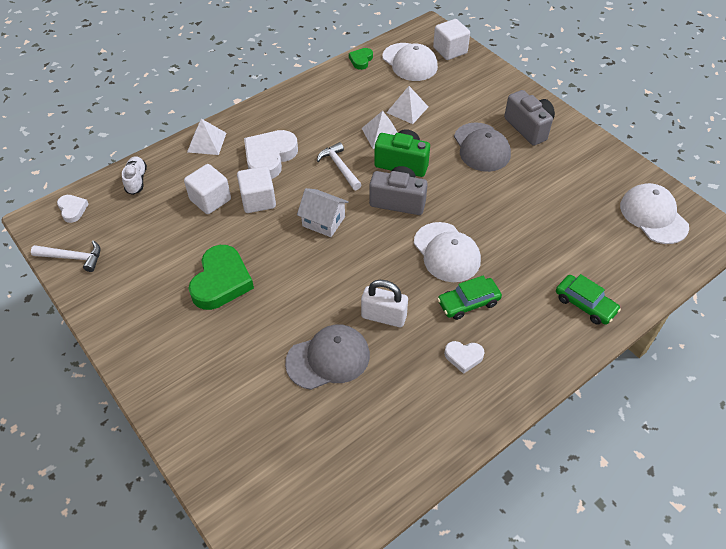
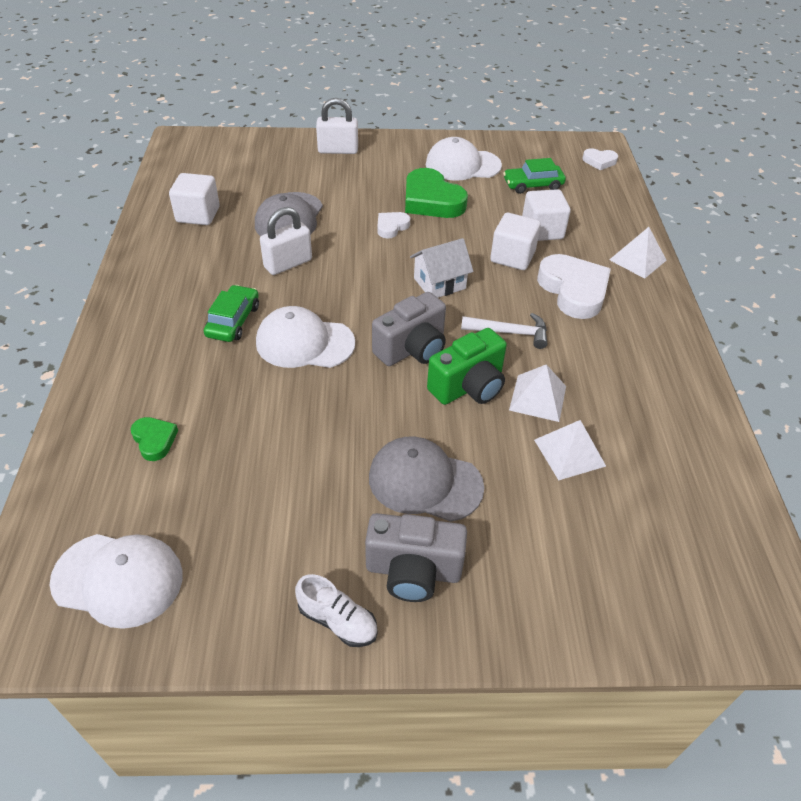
camera: 125 degrees right, 5 degrees down
white hammer [31,240,100,272] -> none
white shoe [122,156,147,195] -> white shoe moved to [295,574,378,647]
green heart [349,48,373,70] -> green heart moved to [131,417,178,461]
white cap [382,43,438,81] -> white cap moved to [426,137,502,181]
white cube [433,19,470,60] -> white cube moved to [169,173,220,225]
white heart [444,341,485,374] -> white heart moved to [377,212,410,239]
green car [556,274,621,325] -> green car moved to [503,158,566,194]
none -> white padlock [316,98,358,154]

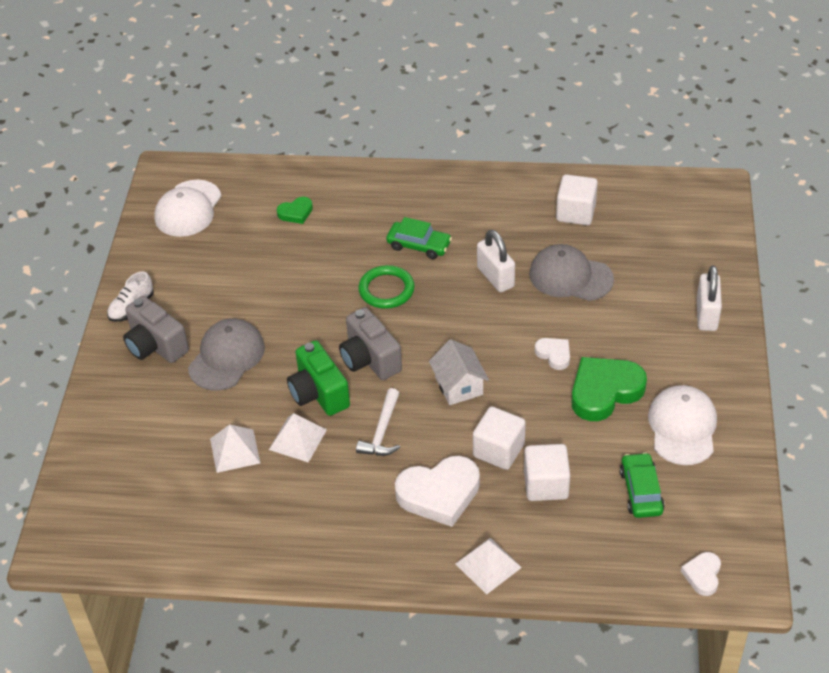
camera: 100 degrees right, 0 degrees up
white cap [256,306,355,368] -> green ring [358,265,415,309]
grey camera [365,513,467,602] -> grey camera turned 60 degrees counterclockwise [123,296,189,363]

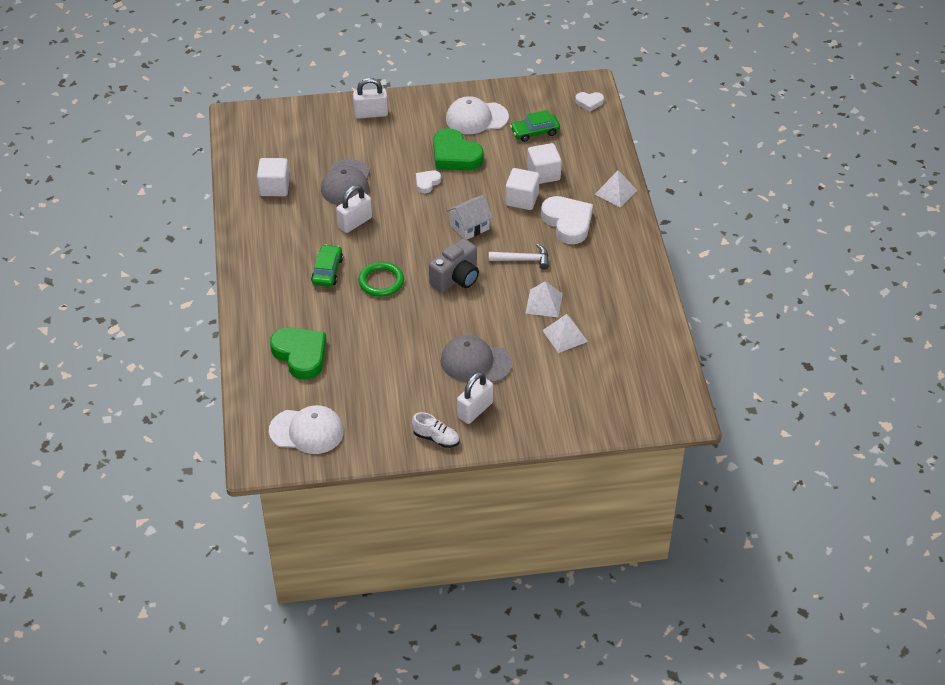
camera: 105 degrees left, 0 degrees up
grey camera [123,296,189,363] -> white padlock [457,372,493,424]
green heart [277,197,313,224] -> green heart [270,327,326,380], size x1.97
green camera [287,340,350,416] -> none

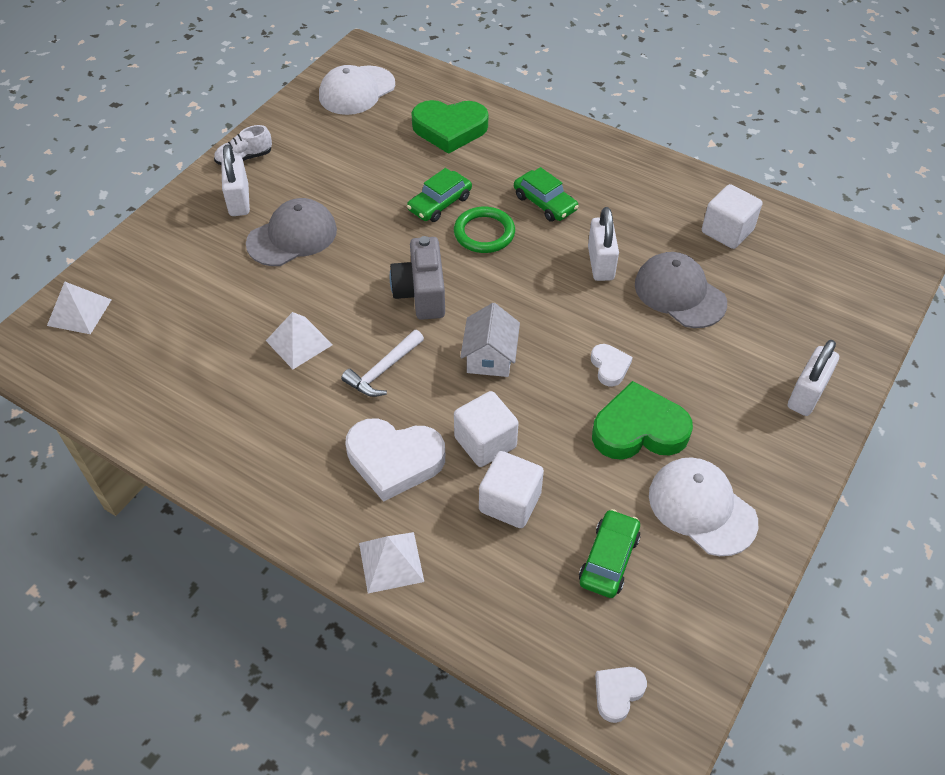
camera: 130 degrees right, 5 degrees up
white cap [446,96,509,134] -> white cap turned 75 degrees counterclockwise [649,457,758,556]
white pyramid [542,314,588,353] -> white pyramid moved to [47,281,112,334]
none -> green car [407,168,472,222]

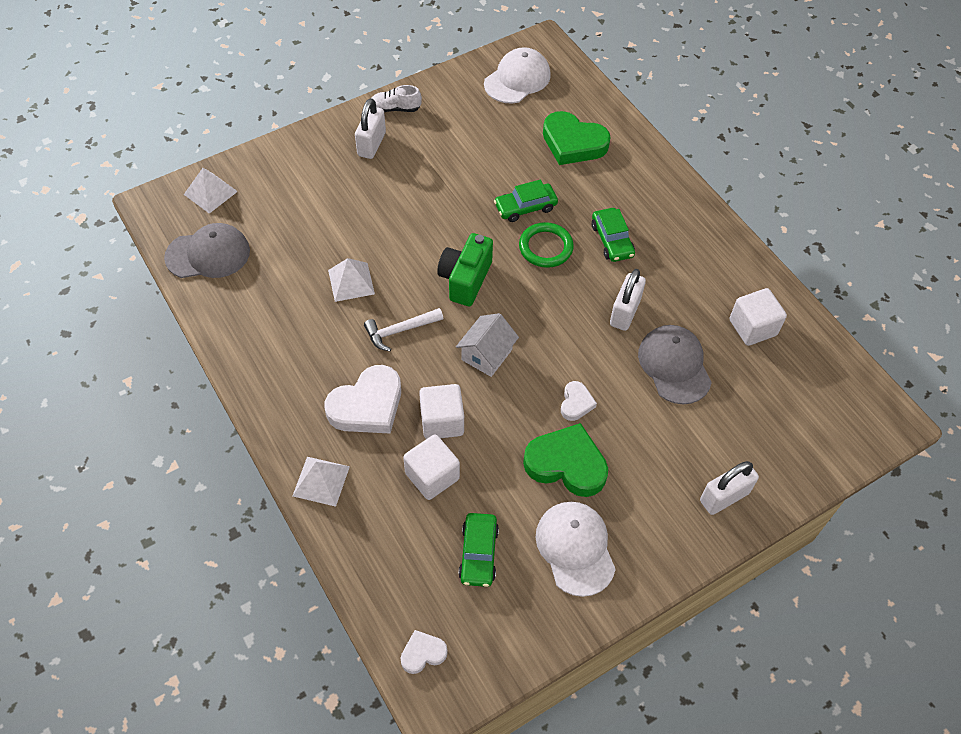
camera: 25 degrees right, 5 degrees up
grey cap [246,198,337,266] -> grey cap moved to [164,223,250,278]
white cap [319,65,395,115] -> white cap turned 150 degrees clockwise [484,47,551,104]
white heart [345,418,445,502] -> white heart turned 75 degrees counterclockwise [325,365,401,434]
grey camera [390,236,445,320] -> green camera [437,233,493,306]
green car [579,509,640,598] -> green car turned 135 degrees clockwise [458,513,499,587]

